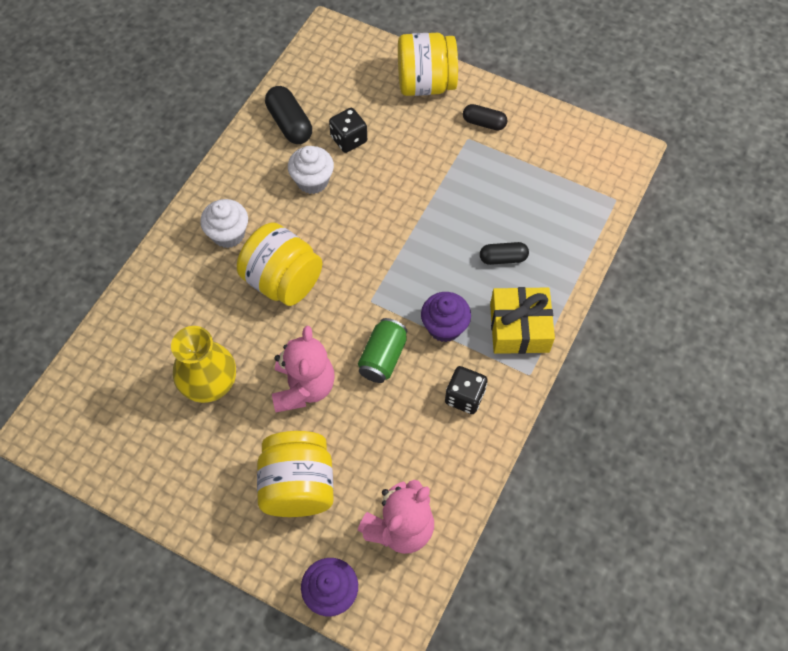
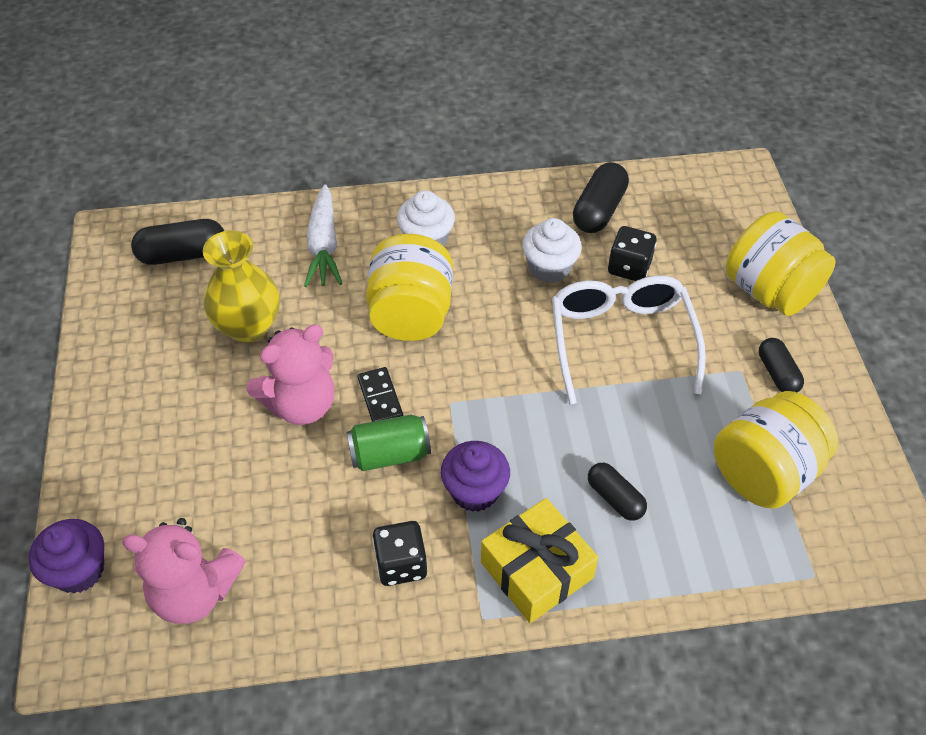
camera: 55 degrees right, 10 degrees down
yellow jar [257,431,334,517] -> yellow jar moved to [714,391,838,509]
none -> black capsule [131,219,224,265]
none -> white carrot [304,184,343,287]
none -> black domino [357,367,403,422]
none -> white glasses [552,276,706,405]

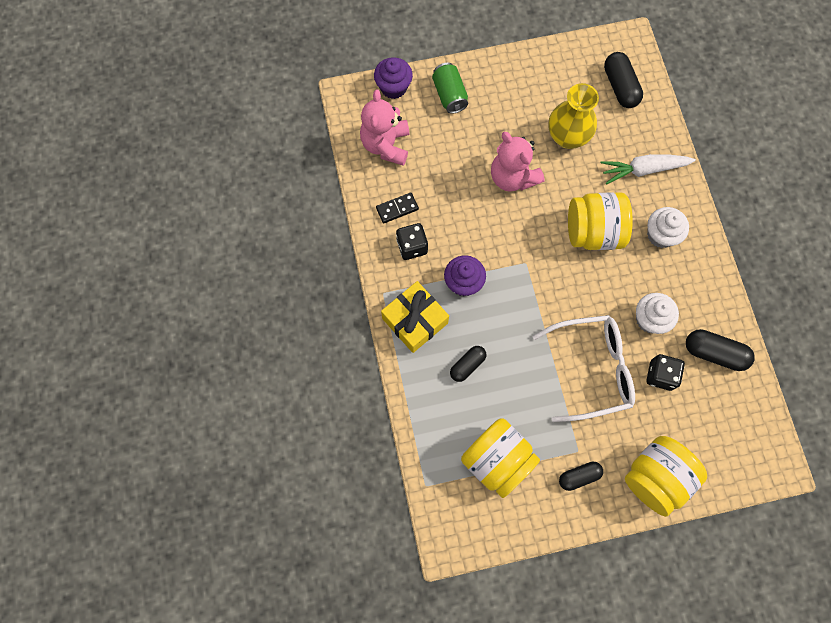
camera: 85 degrees right, 20 degrees up
green can [347,415,431,471] -> green can moved to [432,63,468,114]
black domino [357,367,403,422] -> black domino moved to [376,193,419,224]

